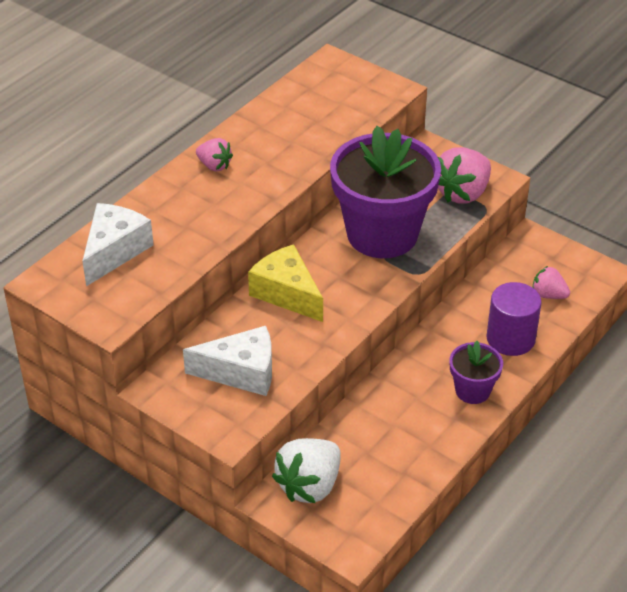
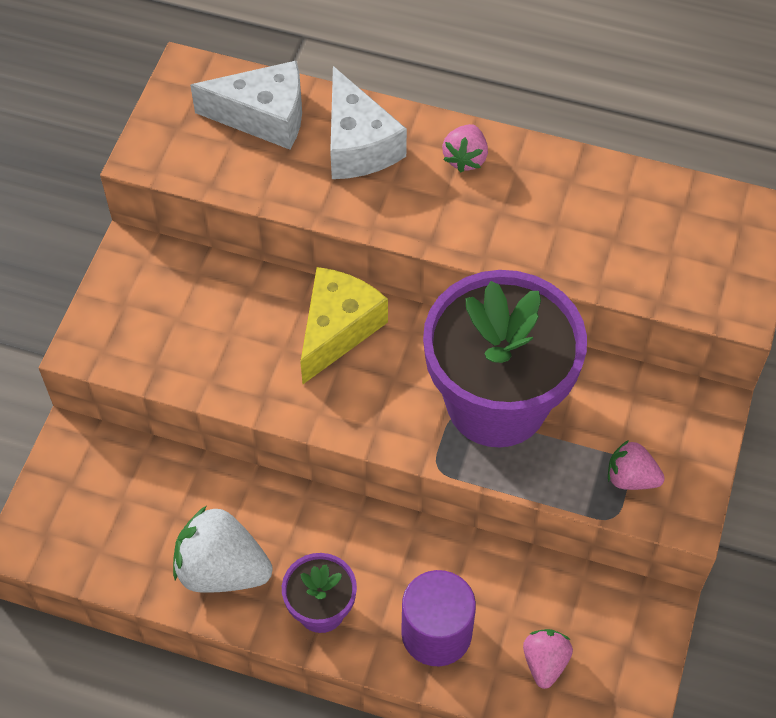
camera: 70 degrees right, 15 degrees up
white cheese [183,326,272,396] -> white cheese moved to [330,66,407,179]
white strawberry [272,438,341,503] -> white strawberry moved to [173,506,273,593]
pink strawberry [438,147,491,204] -> pink strawberry [608,440,665,490], size x0.57

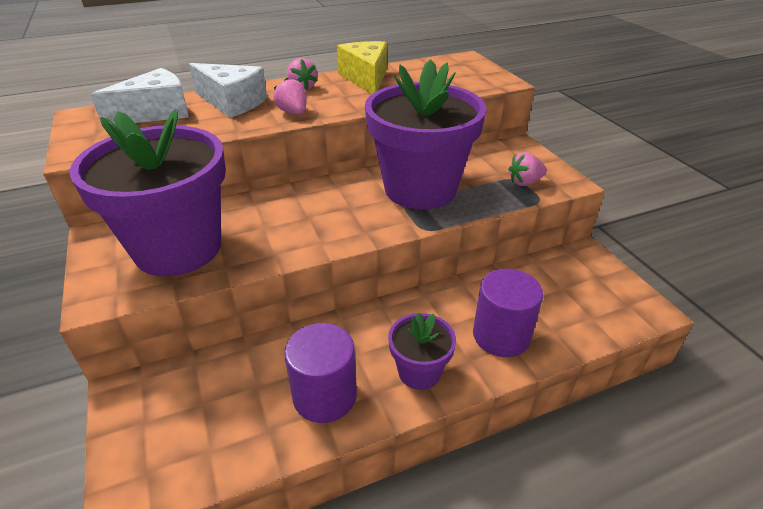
camera: 40 degrees left, 20 degrees down
white strawberry [173,506,273,593] -> purple cylinder [284,323,357,423]
yellow cheese [300,267,388,384] -> yellow cheese moved to [337,41,387,94]
pink strawberry [523,629,573,689] -> pink strawberry moved to [273,78,307,115]
none -> purple flower pot [69,109,226,277]

